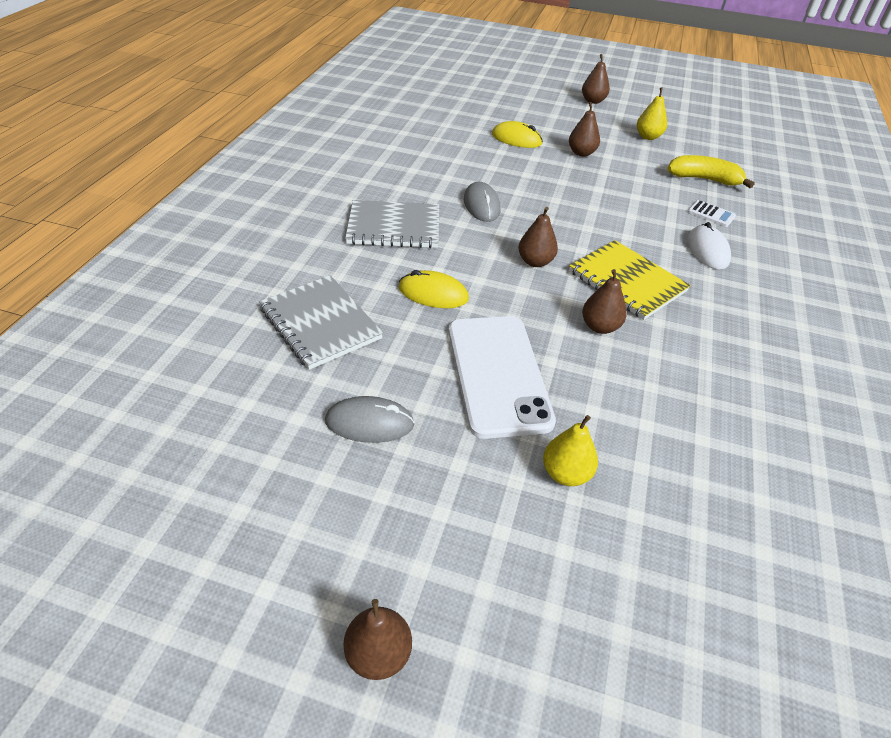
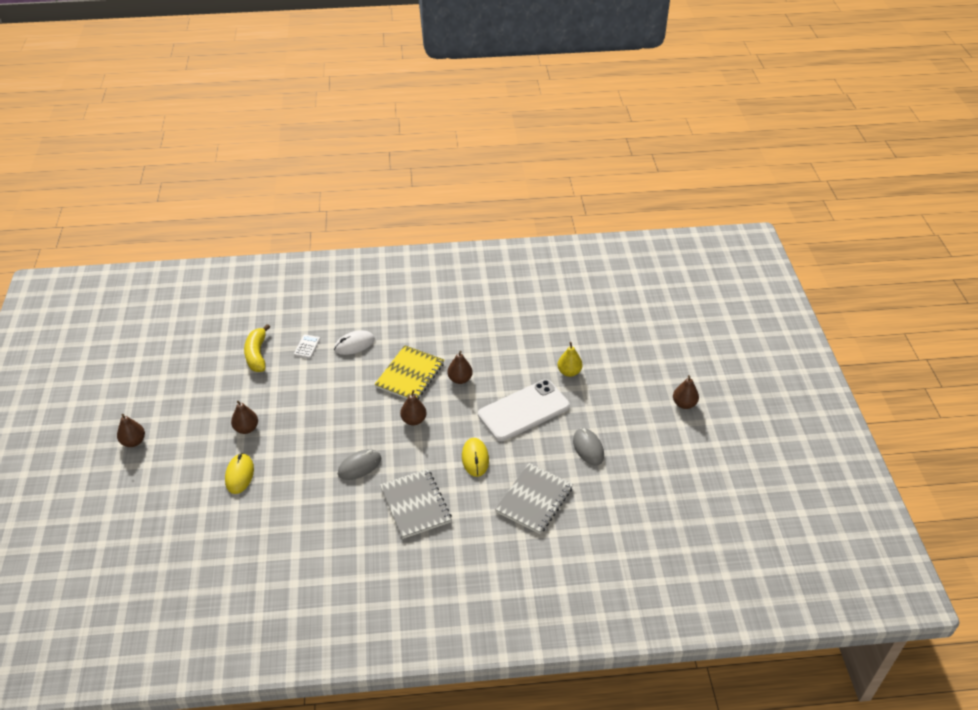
camera: 110 degrees left, 0 degrees up
yellow pear [637,88,667,140] -> none

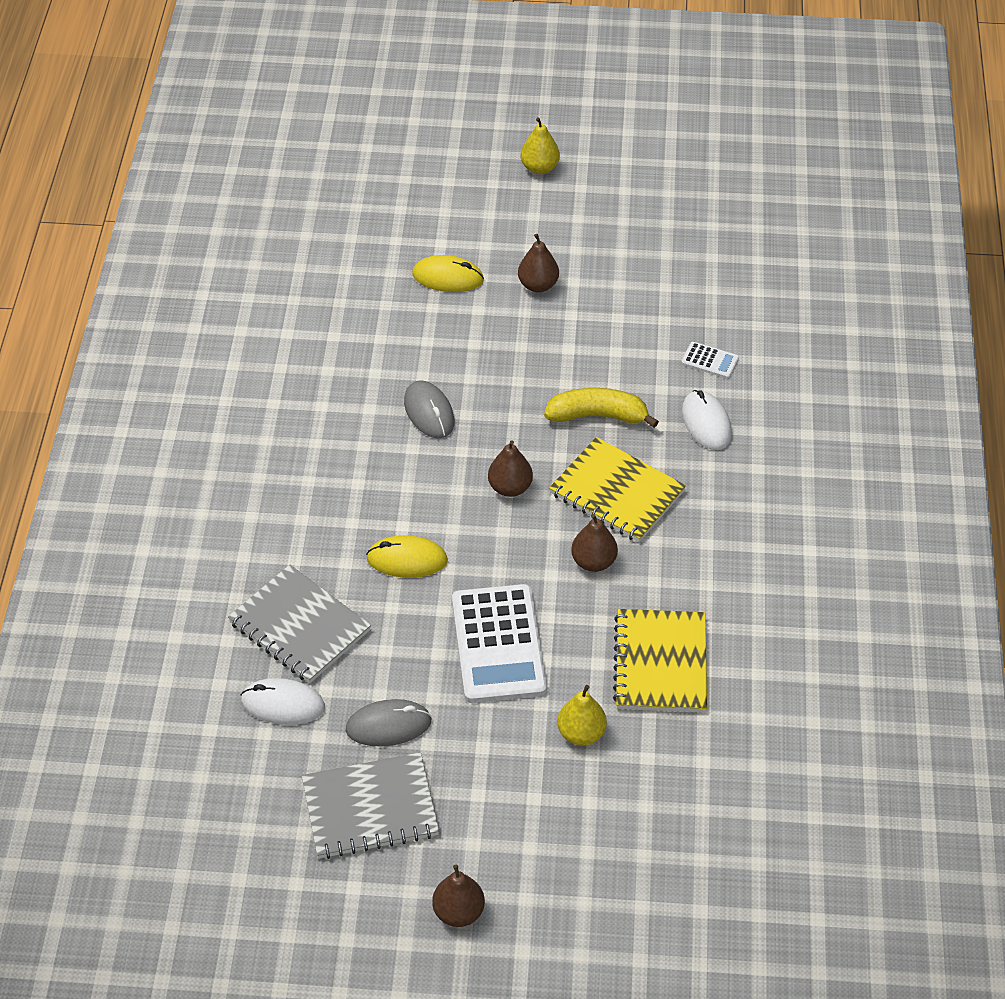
camera: 100 degrees right, 5 degrees up
brown pear [117,414,145,447] -> yellow pear [521,117,560,174]
yellow banana [244,324,270,372] -> yellow banana moved to [544,388,659,428]
grey notebook [380,469,452,539] -> grey notebook moved to [302,752,439,859]
white phone [478,380,570,441] -> white calculator [452,584,547,703]
none -> white mouse [241,678,325,725]
none -> yellow notebook [613,609,707,712]

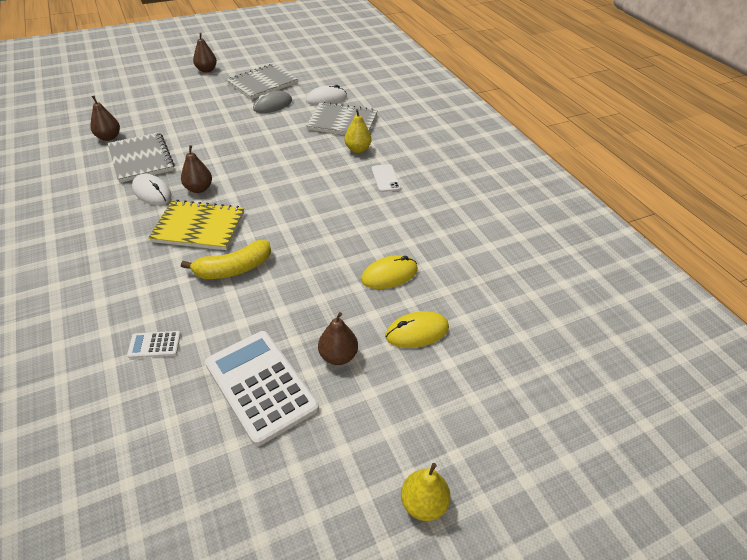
camera: 150 degrees right, 5 degrees down
yellow mouse [366,535,448,578] -> yellow mouse moved to [361,255,418,289]
grey mouse [404,380,455,438] -> none
white calculator [452,584,547,703] -> white calculator moved to [205,331,319,446]
brown pear [488,440,533,497] -> brown pear moved to [90,96,120,141]
yellow pear [557,685,607,746] -> yellow pear moved to [344,109,372,153]
yellow notebook [613,609,707,712] -> grey notebook [108,132,174,183]
white mouse [682,390,732,450] -> white mouse moved to [132,174,172,205]
none -> white phone [371,164,401,192]

